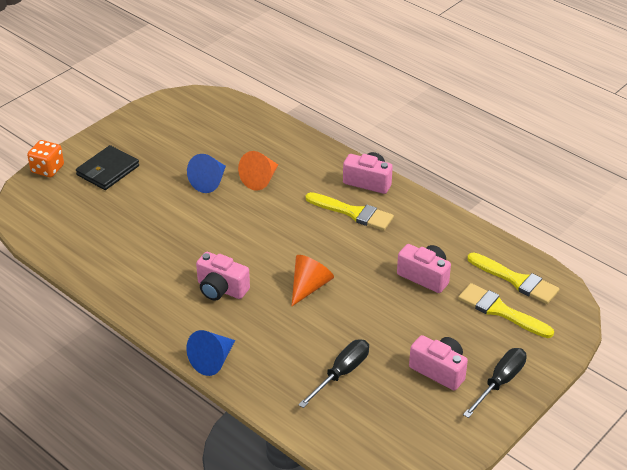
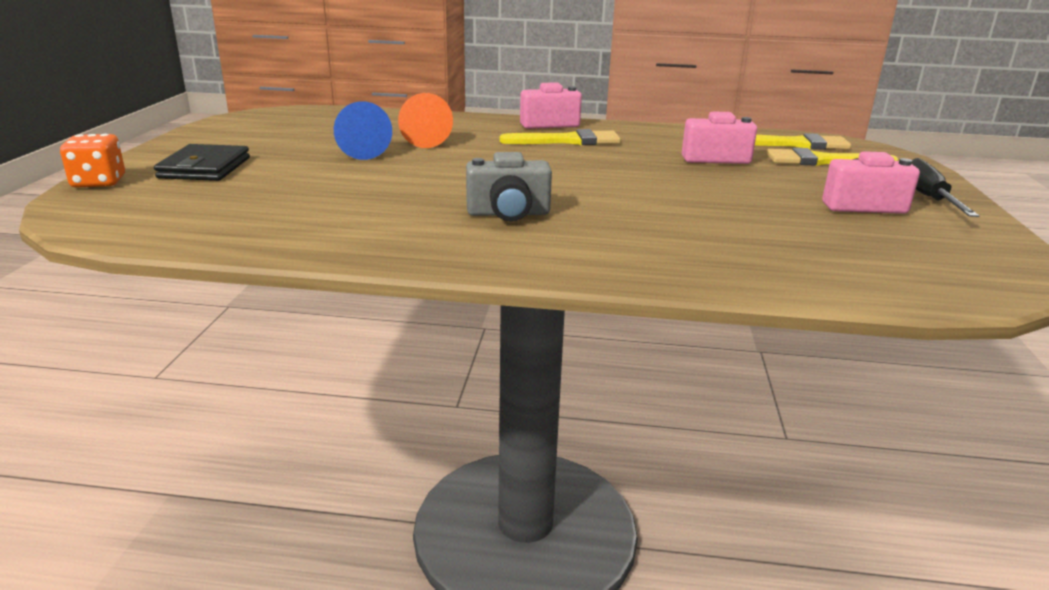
camera: 35 degrees left, 15 degrees down
blue cone [186,330,235,376] -> none
pink camera [196,252,250,301] -> grey camera [466,152,552,221]
orange cone [292,255,334,306] -> none
black screwdriver [298,340,369,408] -> none

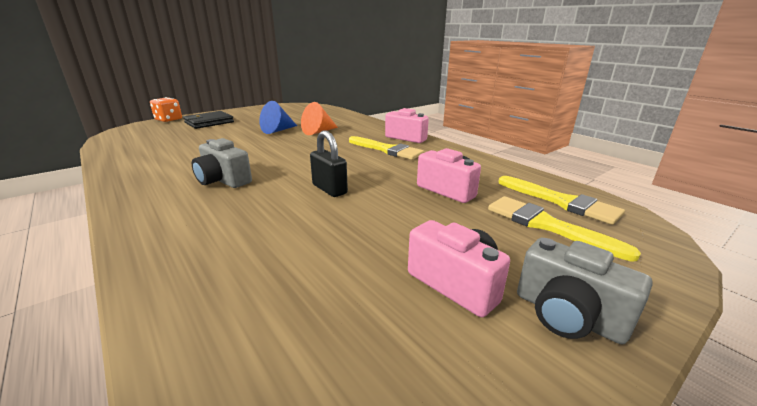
camera: 45 degrees right, 0 degrees up
black screwdriver [911,158,979,217] -> grey camera [517,238,652,344]
none -> black padlock [310,131,348,197]

